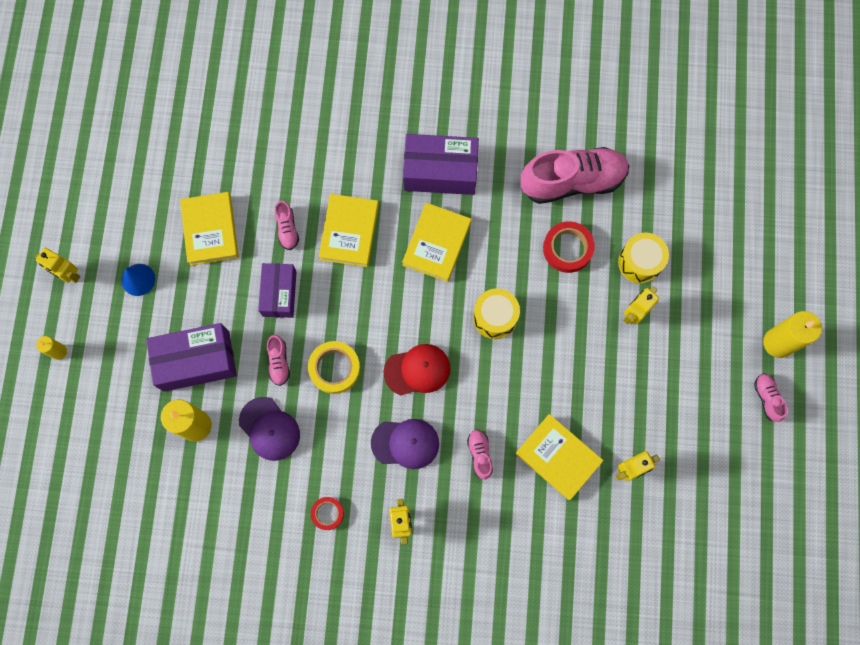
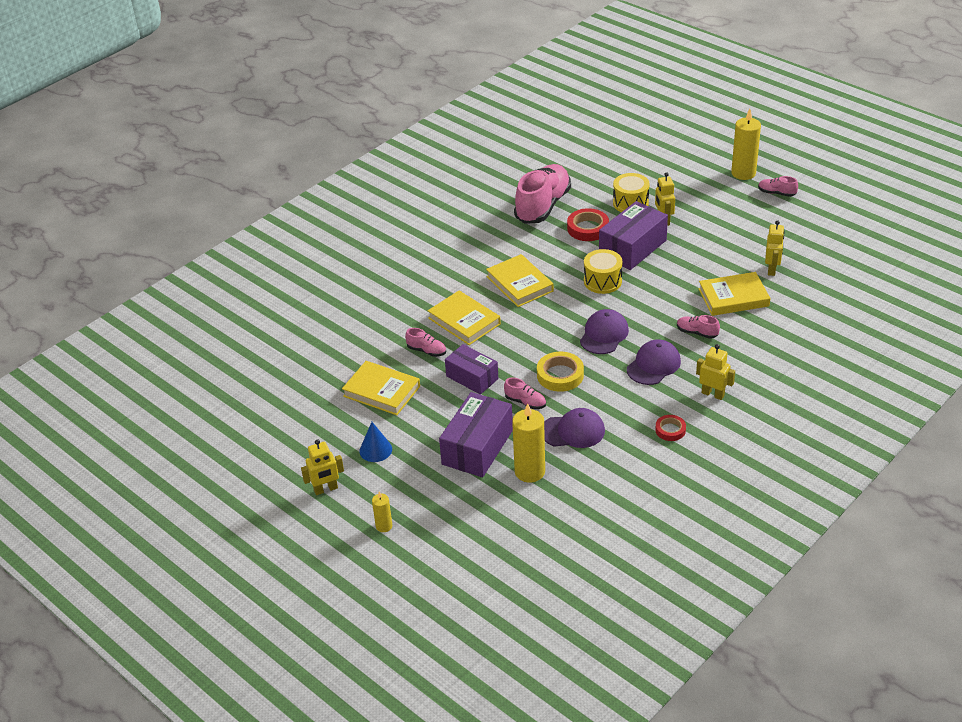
camera: 50 degrees left, 35 degrees down
red cap [383,344,450,395] -> purple cap [580,309,629,354]
purple box [403,134,479,195] -> purple box moved to [599,201,668,270]

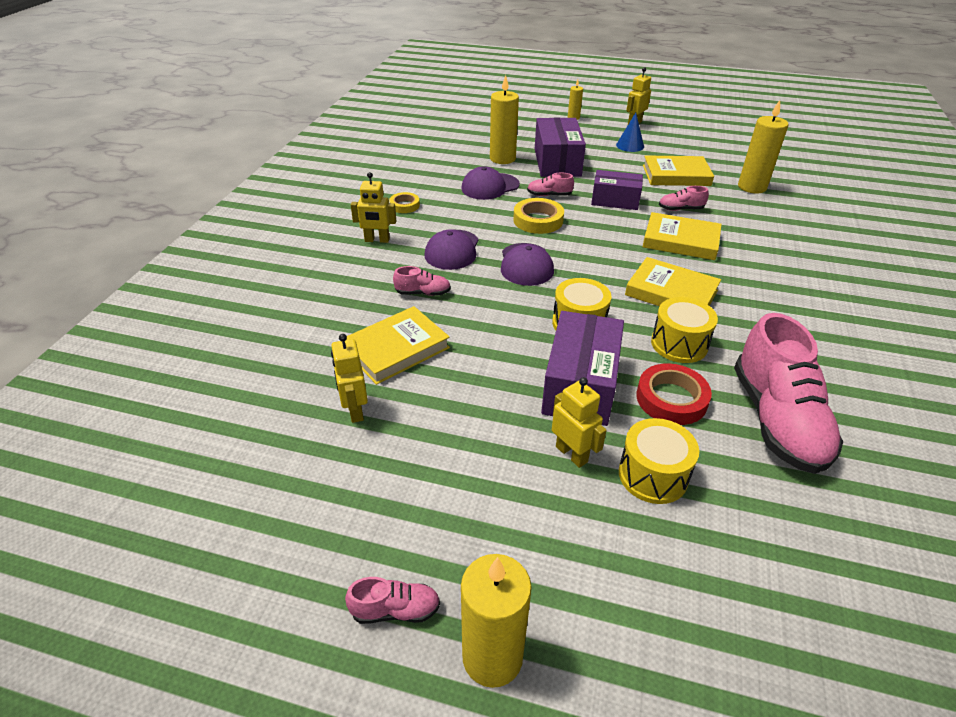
camera: 150 degrees right, 0 degrees up
red tape [655,415,686,441] -> yellow tape [389,192,420,213]
none -> yellow drum [651,297,718,363]
none -> yellow candle [738,100,789,193]

